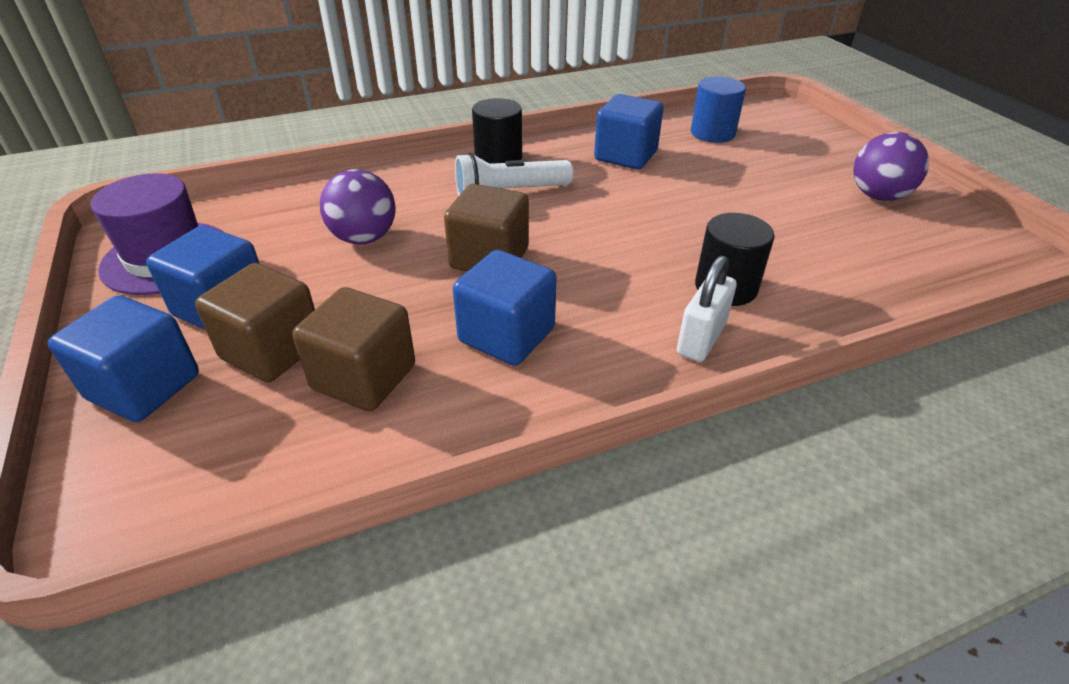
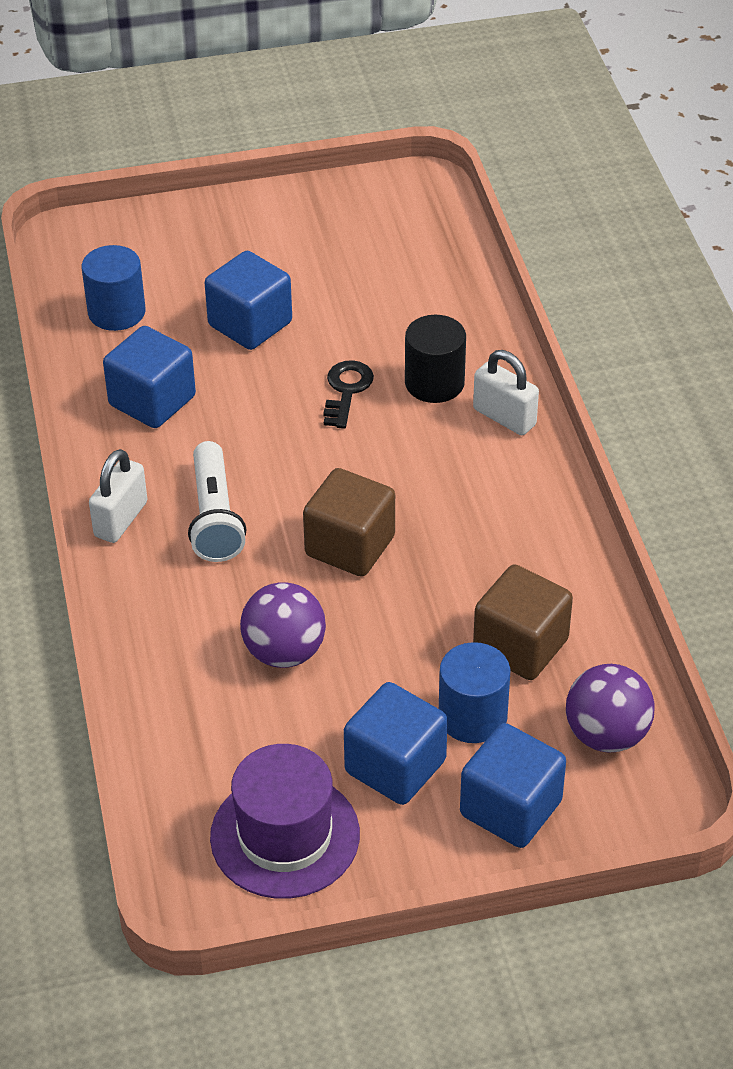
camera: 80 degrees left, 5 degrees up
brown cube [195,263,315,382] -> blue cylinder [439,642,511,743]
blue cube [453,250,557,366] -> blue cube moved to [205,251,292,350]
black cylinder [472,98,522,164] -> white padlock [89,449,147,543]
purple ball [853,132,929,201] -> purple ball moved to [566,664,655,753]
none -> black key [323,360,374,429]

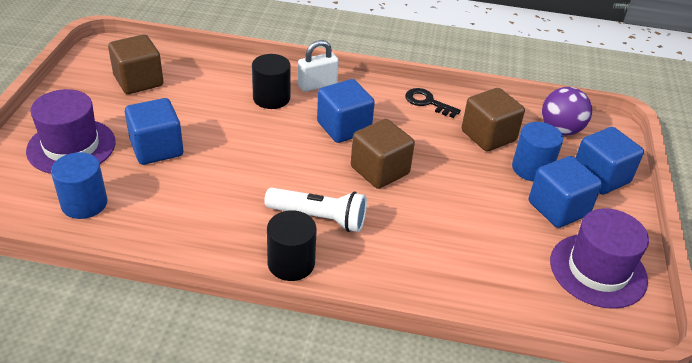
camera: 70 degrees left, 5 degrees down
white padlock [89,449,147,543] -> black cylinder [267,210,317,281]
blue cube [103,326,196,428] -> blue cube moved to [317,79,375,143]
purple ball [240,582,326,668] -> none
black key [323,360,374,429] -> black key moved to [405,88,461,118]
none -> purple hat [26,89,116,174]
none -> brown cube [108,34,163,94]

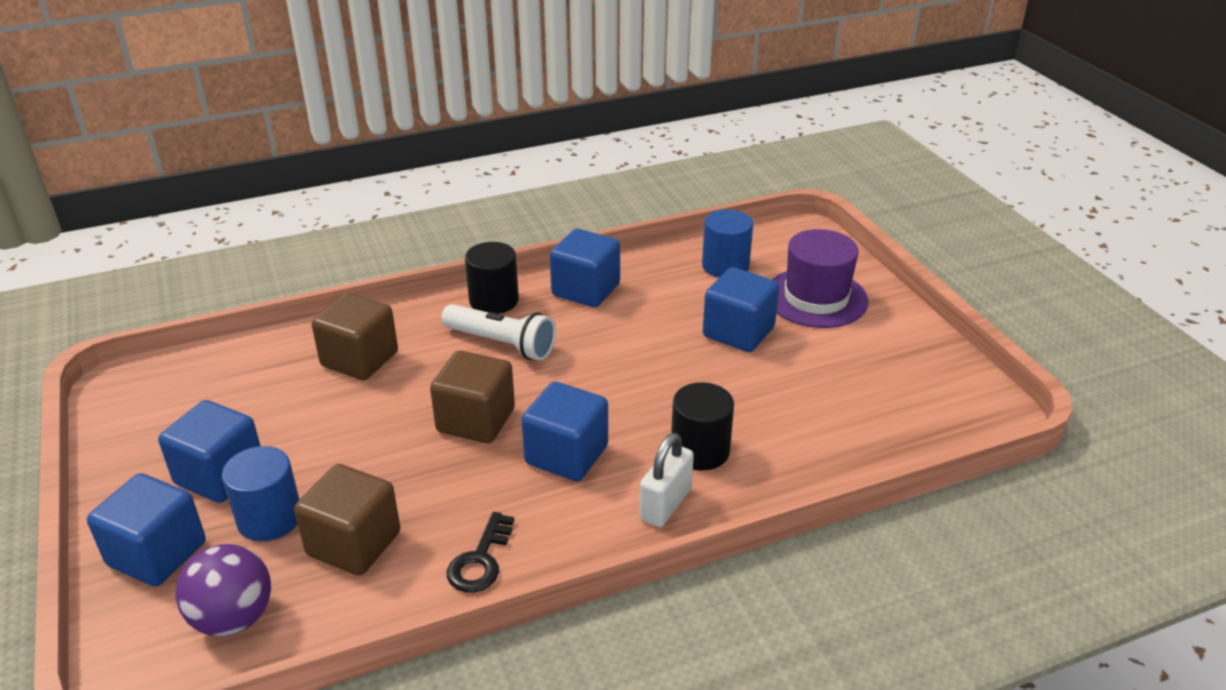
camera: 150 degrees right, 5 degrees down
brown cube [108,34,163,94] -> brown cube moved to [312,293,398,380]
white flashlight [264,187,367,232] -> white flashlight turned 135 degrees counterclockwise [441,304,556,361]
black key [405,88,461,118] -> black key turned 105 degrees clockwise [447,512,514,593]
purple hat [550,208,649,309] -> none
none -> blue cube [550,229,620,307]

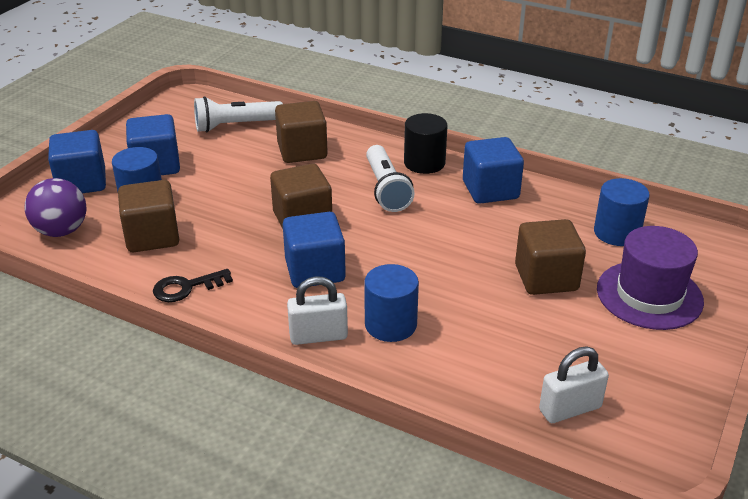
camera: 50 degrees right, 0 degrees up
black cylinder [671,382,734,471] -> blue cylinder [364,264,419,342]
blue cube [703,267,779,352] -> brown cube [515,219,586,295]
none -> white flashlight [194,96,283,132]
none -> white padlock [539,347,609,423]

